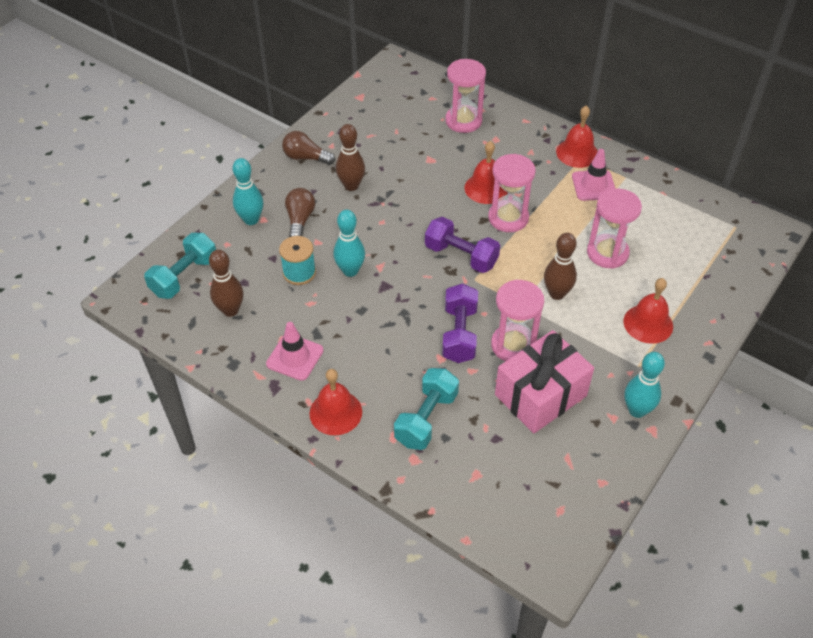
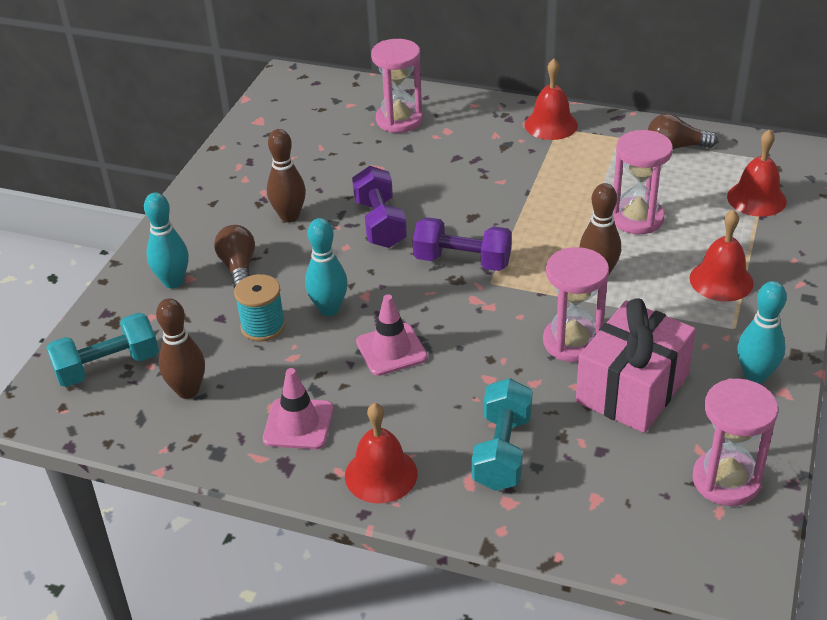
camera: 15 degrees left, 10 degrees down
turquoise dumbbell [144,233,216,299] -> turquoise dumbbell turned 45 degrees clockwise [46,313,159,387]
brown light bulb [282,131,335,165] -> brown light bulb moved to [648,114,718,149]
purple dumbbell [442,283,478,363] -> purple dumbbell moved to [352,166,407,248]
red bell [464,141,508,204] -> red bell moved to [727,129,787,217]
pink hourglass [488,154,536,232] -> pink hourglass moved to [692,378,778,506]
pink traffic cone [572,149,615,201] -> pink traffic cone moved to [356,294,428,376]

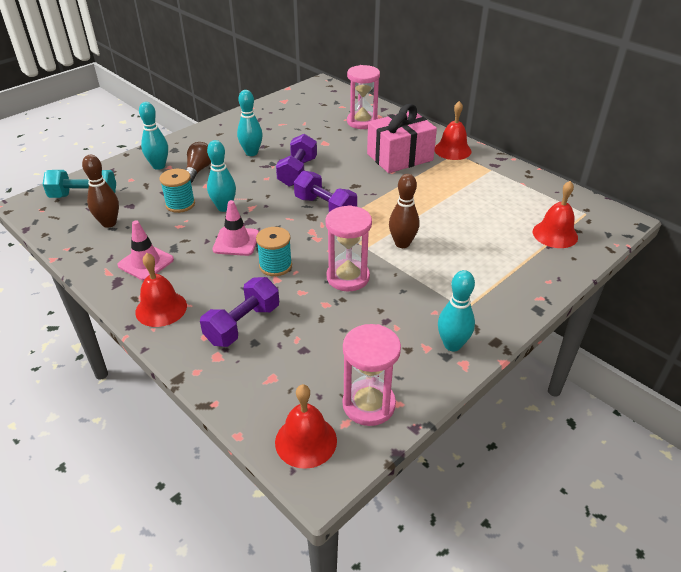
camera: 25 degrees right, 0 degrees up
brown bowling pin [267,129,306,222] -> turquoise bowling pin [237,90,263,156]
turquoise dumbbell [472,378,532,491] -> purple dumbbell [200,277,279,347]
pink gift [576,298,696,433] -> pink gift moved to [367,104,437,173]
pink hourglass [613,130,673,234] -> none
brown light bulb [648,114,718,149] -> none
red bell [689,209,754,301] -> red bell moved to [275,384,337,469]
none -> turquoise spool [256,227,292,276]

